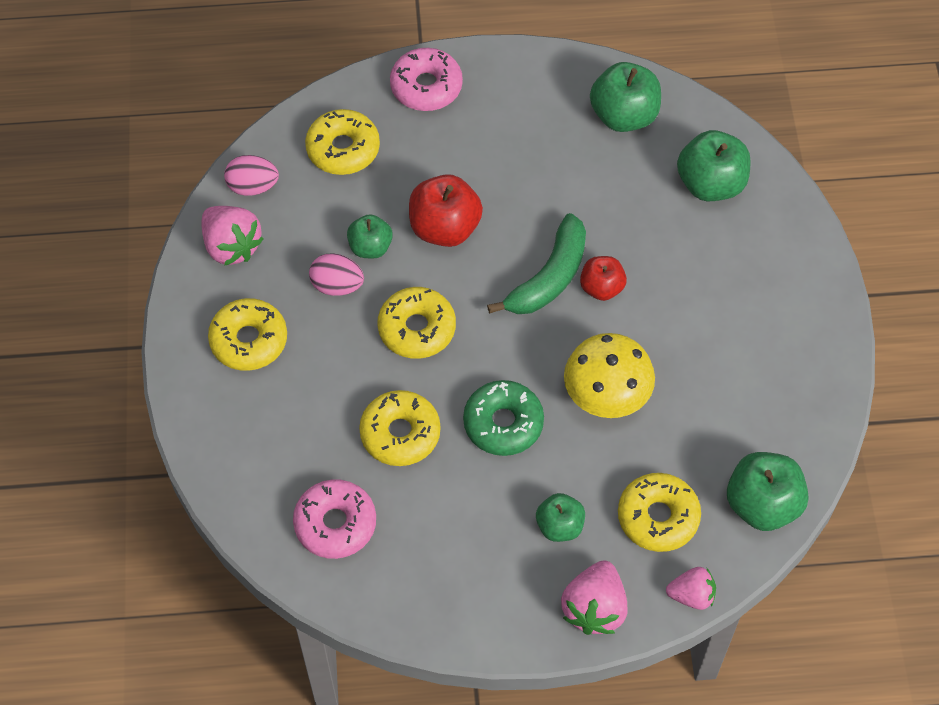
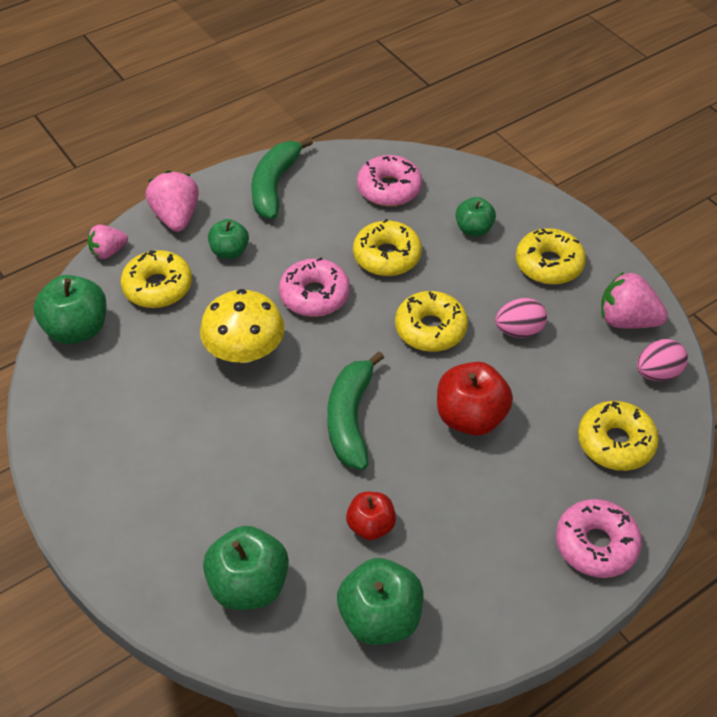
camera: 150 degrees right, 10 degrees down
green apple [347,214,393,259] -> green apple moved to [456,197,496,236]
green donut [463,380,544,456] -> pink donut [279,258,350,317]
red apple [580,256,627,301] -> red apple moved to [346,492,396,540]
none -> green banana [251,137,313,219]

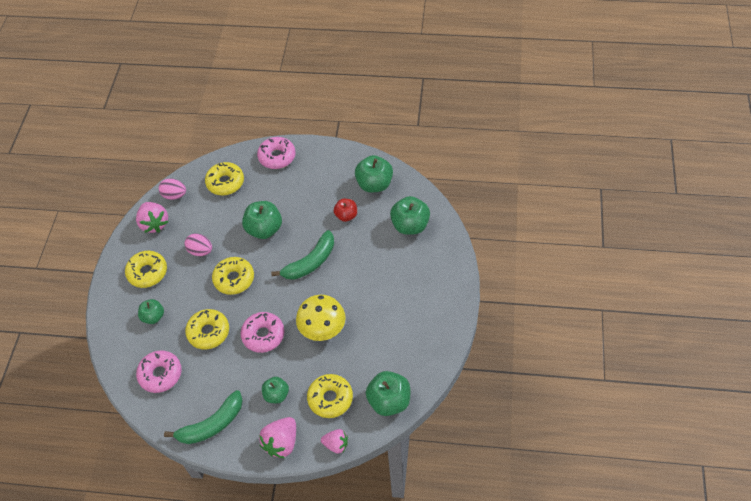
camera: 135 degrees left, 5 degrees up
red apple [437,362,513,436] -> green apple [242,201,282,239]

